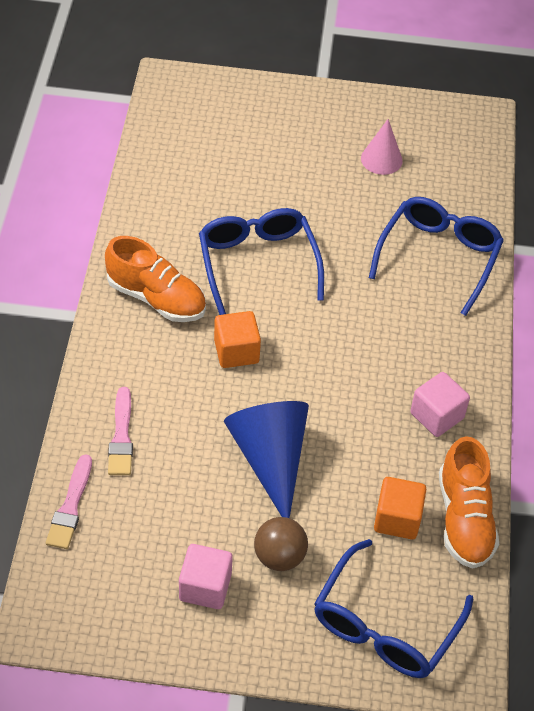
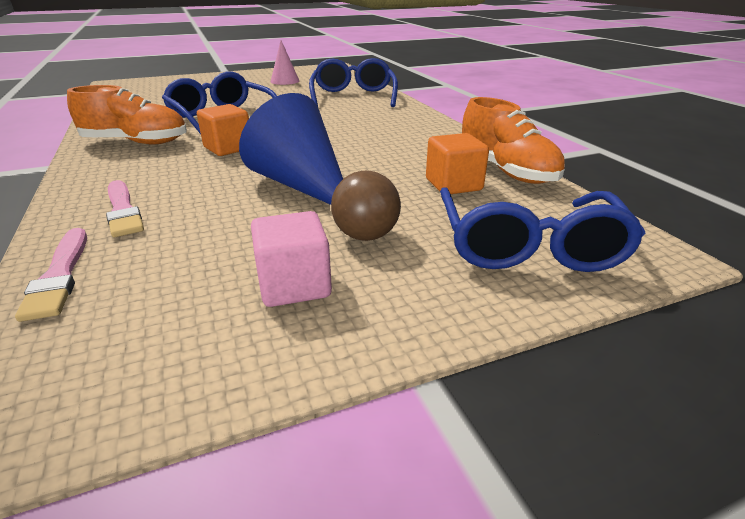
camera: 25 degrees left, 20 degrees down
pink cube [410,372,470,437] -> none

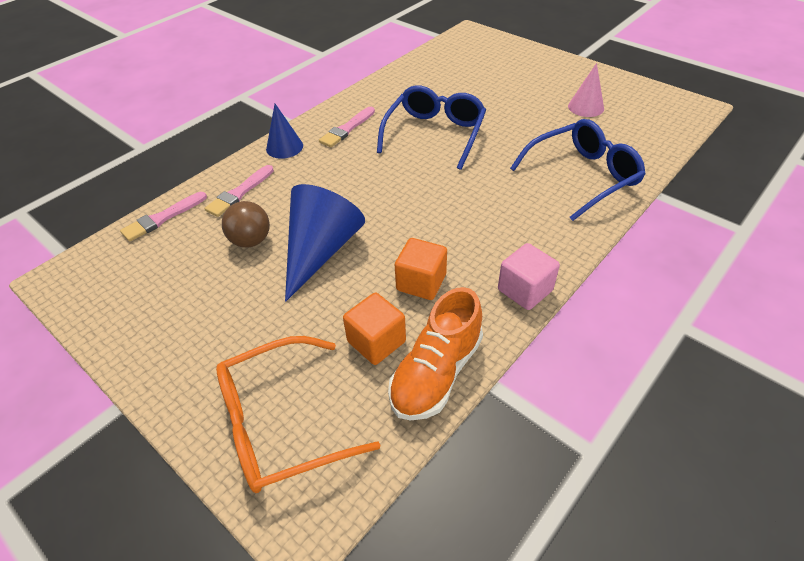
camera: 65 degrees right, 15 degrees up
orange shoe [67,85,187,144] -> pink brush [319,107,375,147]
orange cube [197,104,249,156] -> orange cube moved to [395,238,447,300]
pink cube [251,211,332,307] -> pink cube moved to [498,243,560,310]
brown ball [331,171,401,241] -> brown ball moved to [222,201,270,248]
blue glasses [440,187,646,272] -> orange glasses [216,336,380,493]
none -> blue cone [266,104,303,159]

